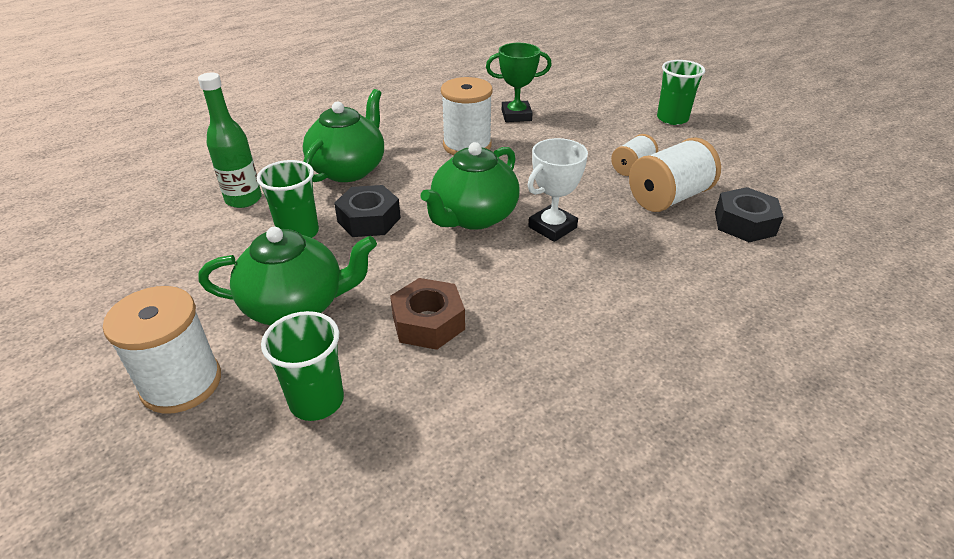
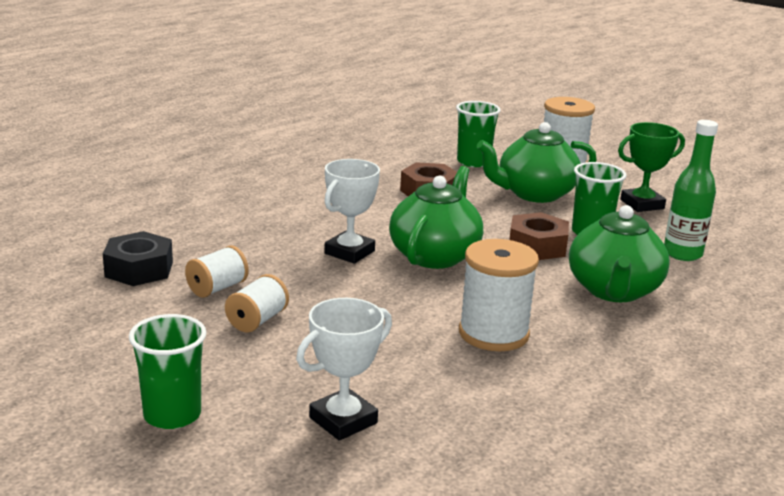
camera: 165 degrees right, 15 degrees down
black nut [334,185,401,237] -> brown nut [509,212,569,260]
green trophy [486,43,552,122] -> green trophy moved to [618,122,685,212]
white spool [629,137,721,212] -> white spool [185,245,249,298], size x0.59
none -> white trophy [296,298,392,441]

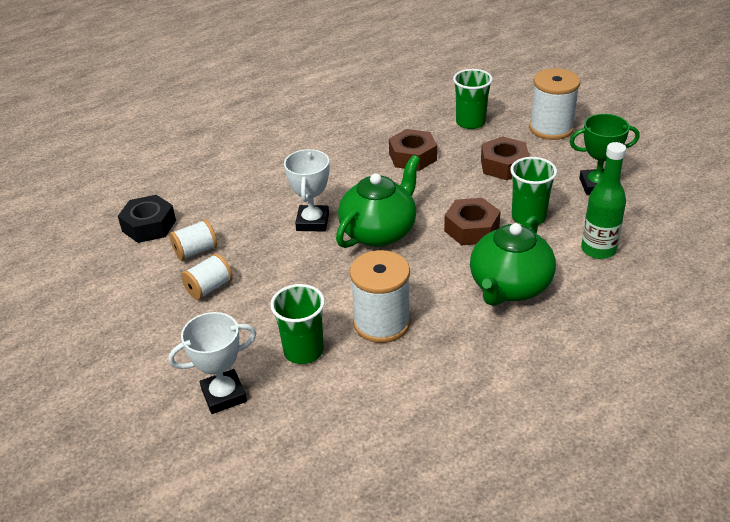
camera: 20 degrees right, 15 degrees up
green cup [129,314,207,429] -> green cup moved to [270,284,325,364]
white trophy [324,159,380,264] -> white trophy turned 45 degrees counterclockwise [284,149,329,231]
green teapot [477,122,597,203] -> brown nut [481,136,529,180]

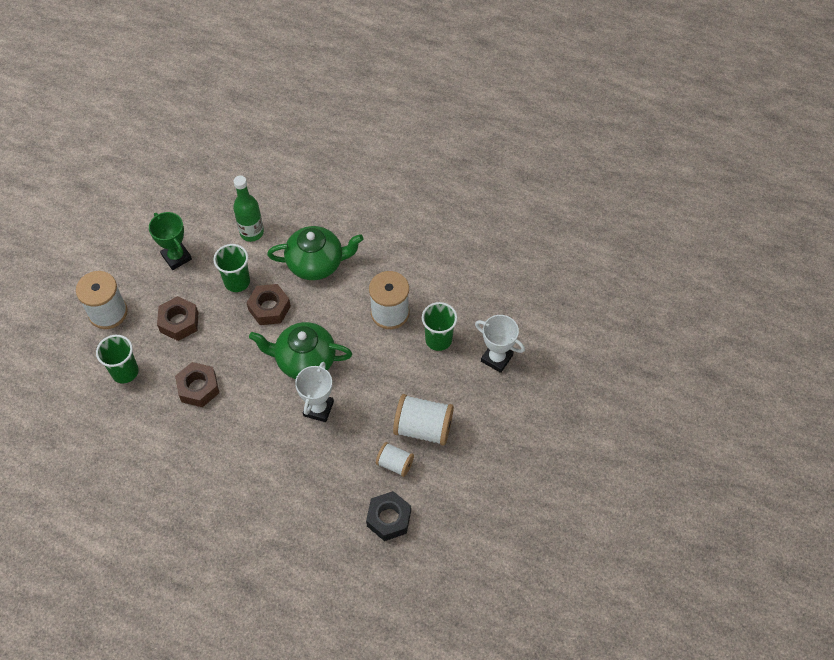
camera: 125 degrees left, 20 degrees up
white spool [181,253,233,300] -> white spool [393,394,454,446], size x1.71
white trophy [284,149,329,231] -> white trophy turned 45 degrees counterclockwise [295,362,334,422]

